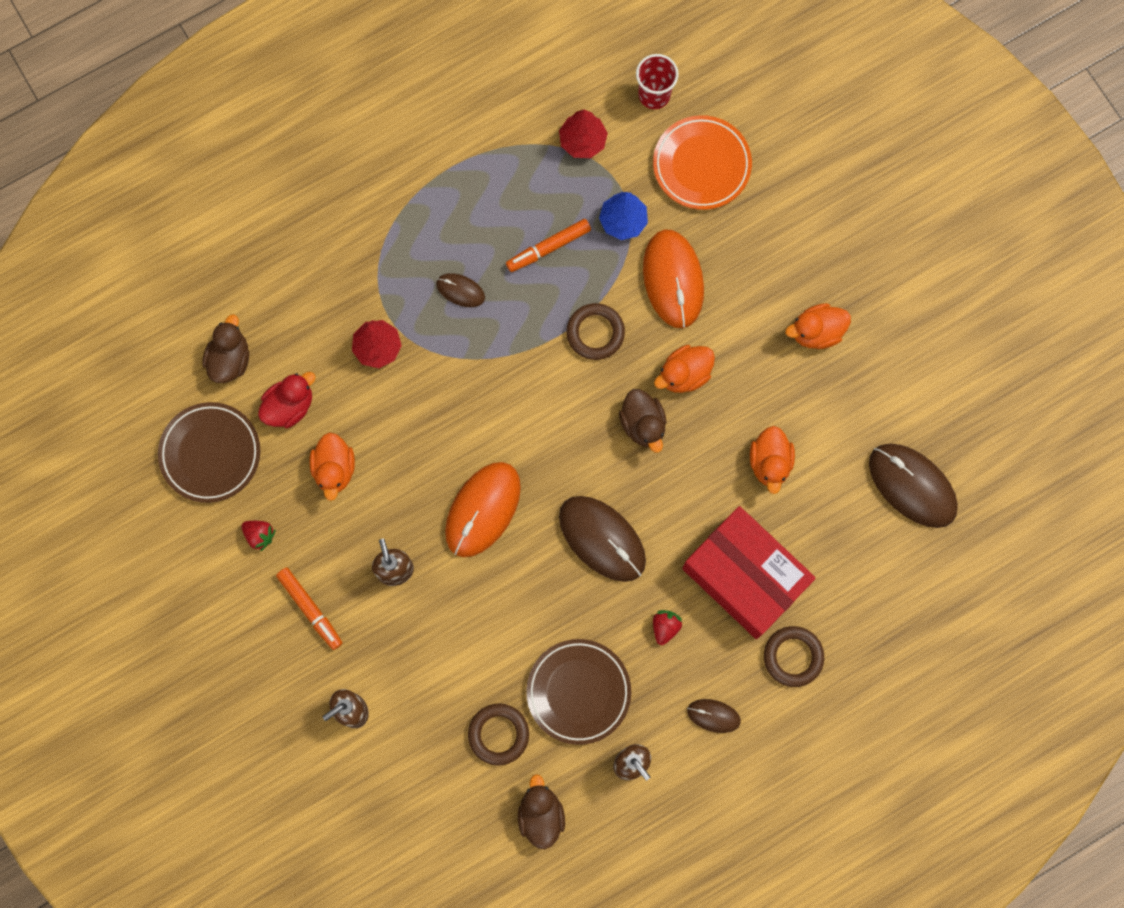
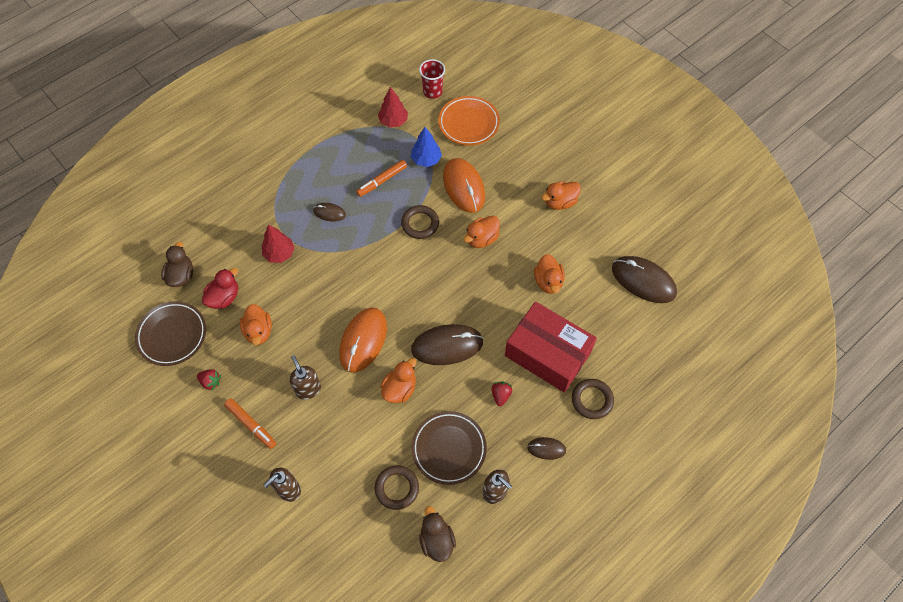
camera: 10 degrees left, 15 degrees down
brown mouse [559,496,646,582] -> brown mouse turned 45 degrees counterclockwise [411,324,484,365]
brown duck [619,389,666,453] -> none
none -> orange duck [380,358,416,403]

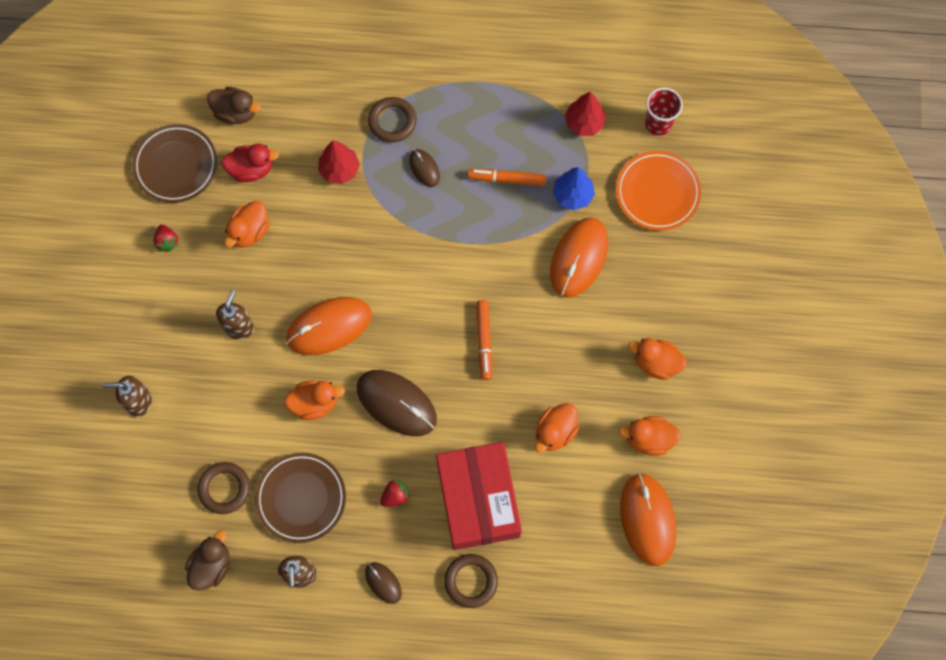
camera: 45 degrees right, 10 degrees up
brown duck [161,242,193,287] -> brown duck turned 60 degrees clockwise [207,87,261,124]
orange marker [224,398,276,449] -> orange marker moved to [476,300,492,380]
brown ring [401,205,439,239] -> brown ring moved to [368,97,417,142]
orange duck [463,215,500,248] -> orange duck moved to [619,416,680,456]
brown mouse [612,256,677,303] -> orange mouse [620,473,676,566]

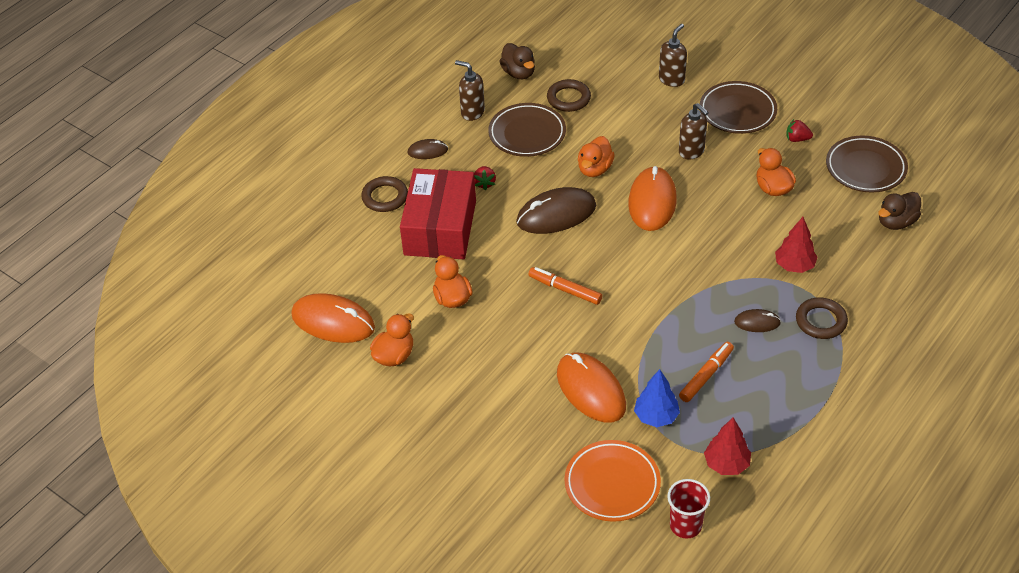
camera: 125 degrees right, 25 degrees down
red duck [221,144,279,182] -> none
red box [436,442,522,550] -> red box turned 75 degrees clockwise [400,168,476,259]
orange duck [628,338,687,380] -> none
none -> brown plate [700,81,777,134]

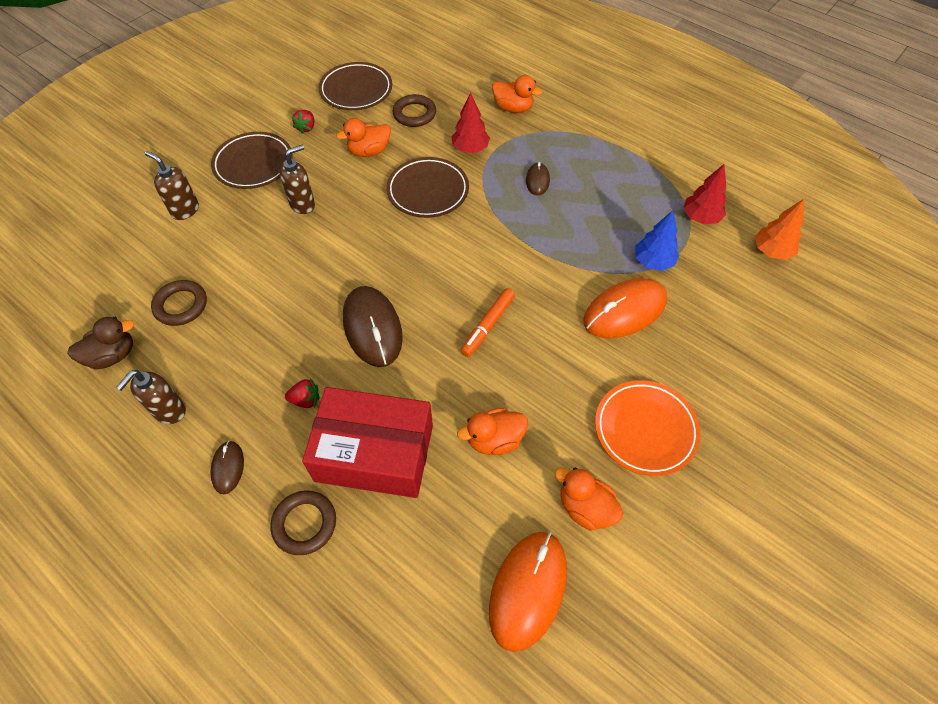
camera: 90 degrees left, 10 degrees up
brown plate [488,103,566,157] -> brown plate moved to [387,157,469,218]
orange plate [565,440,661,522] -> orange plate moved to [595,380,701,476]
orange duck [578,136,615,177] -> orange duck moved to [492,75,542,113]
orange mouse [628,166,677,231] -> none
red cup [667,479,710,538] -> orange tree [755,199,804,260]
orange marker [679,342,734,402] -> none
brown ring [796,297,848,339] -> brown ring moved to [392,94,436,127]
brown duck [878,192,921,230] -> none

